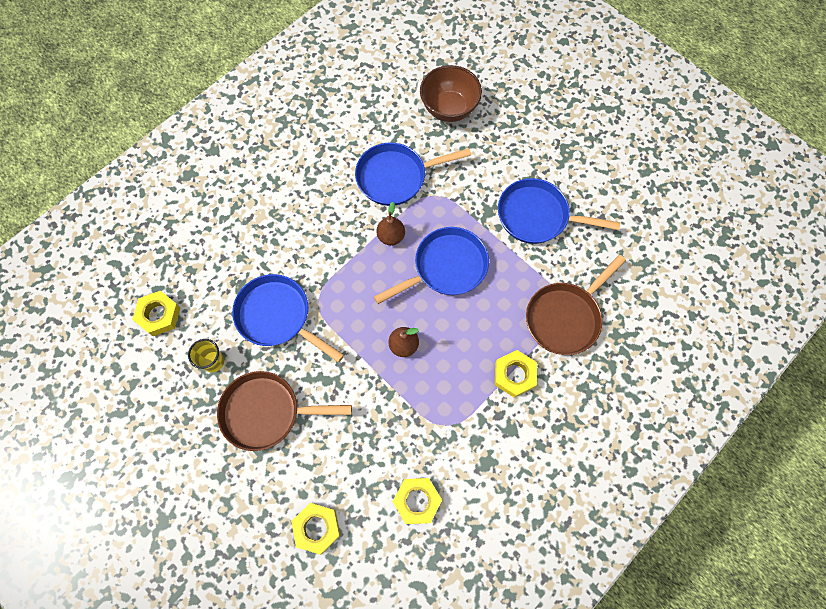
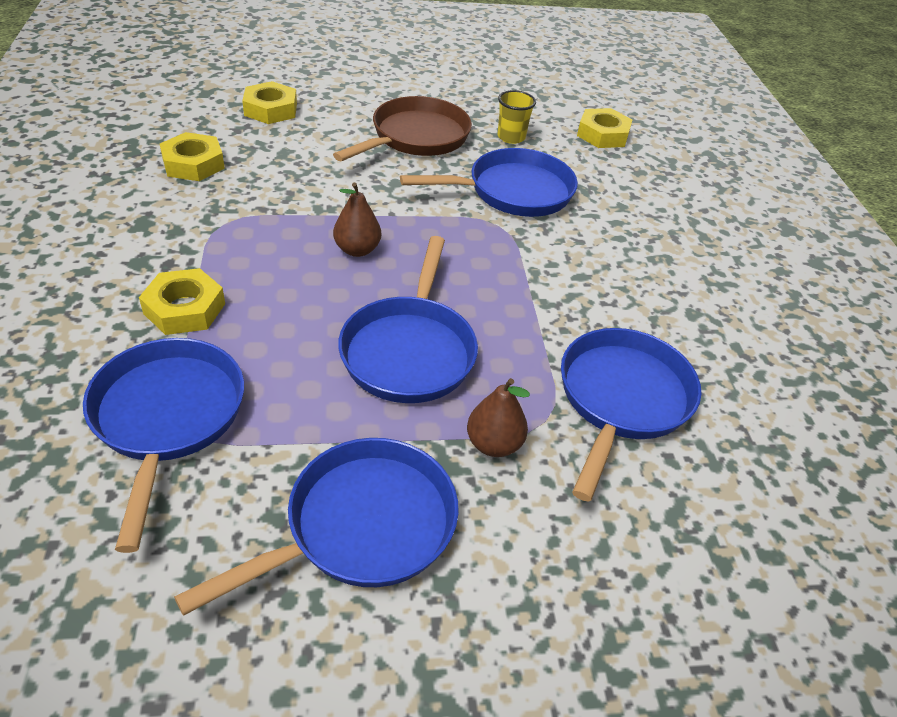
camera: 125 degrees right, 25 degrees down
brown pear [376,202,405,245] -> brown pear moved to [467,378,530,457]
brown bowl [420,65,482,122] -> none
brown pan [526,255,626,355] -> blue pan [83,338,244,553]

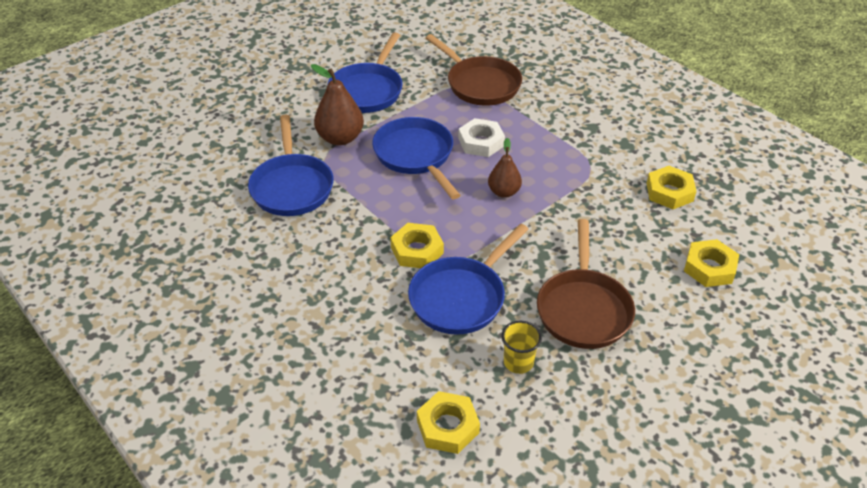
camera: 150 degrees right, 0 degrees up
blue pan [83,338,244,553] -> brown pan [426,34,522,106]
yellow nut [139,268,225,335] -> yellow nut moved to [390,223,444,268]
brown pear [467,378,530,457] -> brown pear [311,64,364,146], size x1.55
none -> white nut [458,118,505,157]

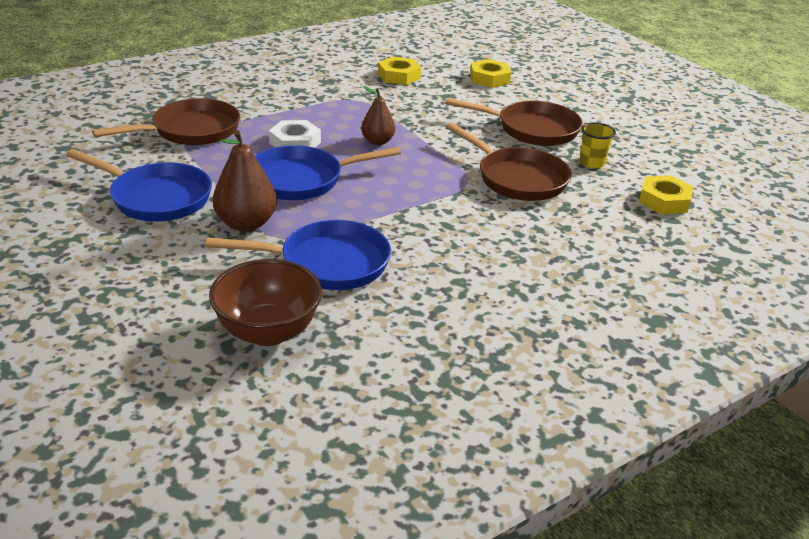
camera: 85 degrees left, 10 degrees down
yellow nut [390,223,444,268] -> none
blue pan [408,224,529,335] -> brown pan [446,122,572,201]
none -> brown bowl [209,259,322,346]

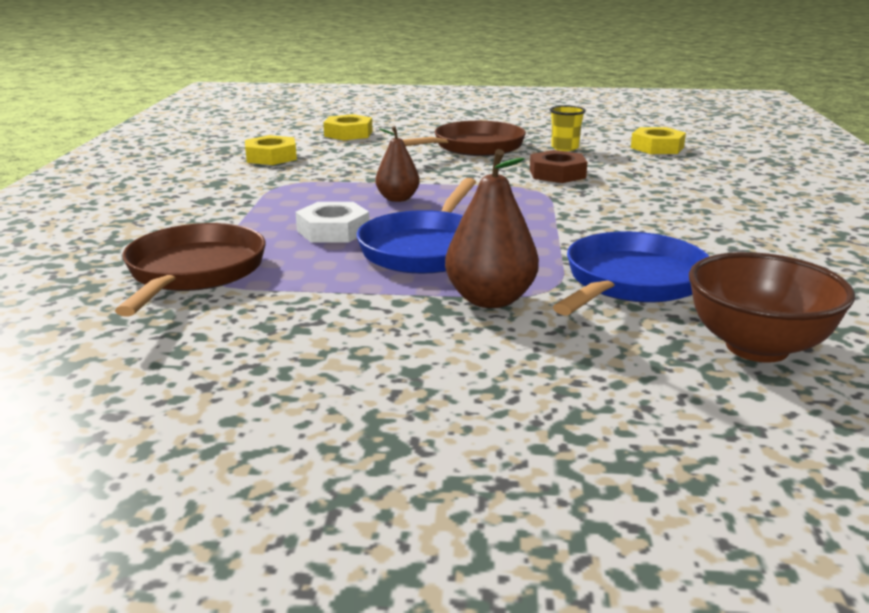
camera: 50 degrees left, 10 degrees down
blue pan [66,149,212,222] -> none
brown pan [446,122,572,201] -> brown nut [530,150,587,183]

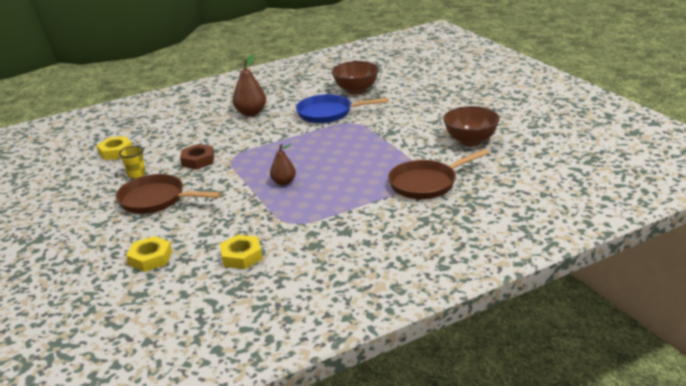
camera: 120 degrees left, 5 degrees up
white nut [296,202,369,243] -> none
blue pan [357,178,476,274] -> none
brown pear [445,149,539,308] -> brown pear moved to [233,54,266,116]
none -> brown bowl [443,106,500,147]

